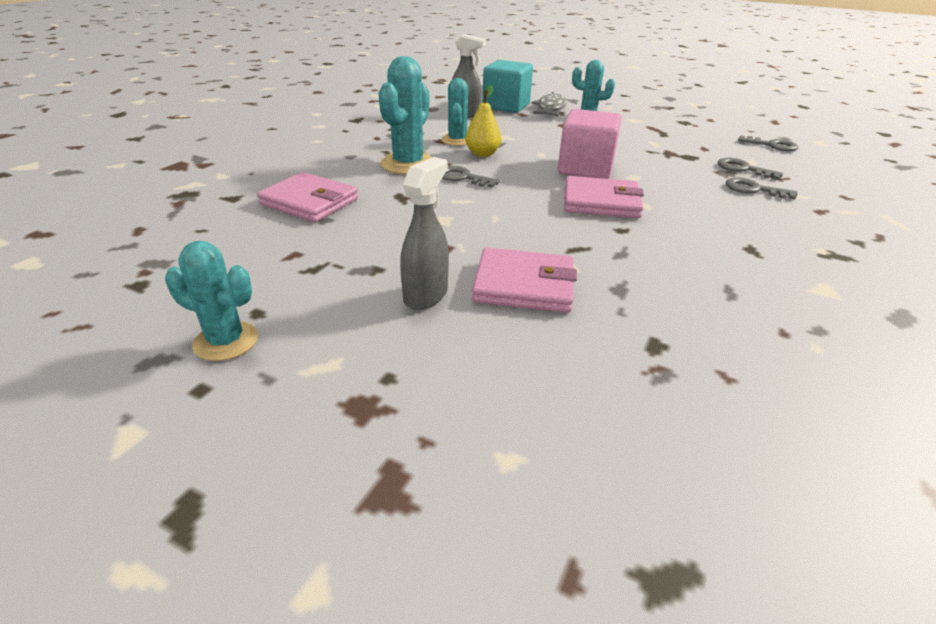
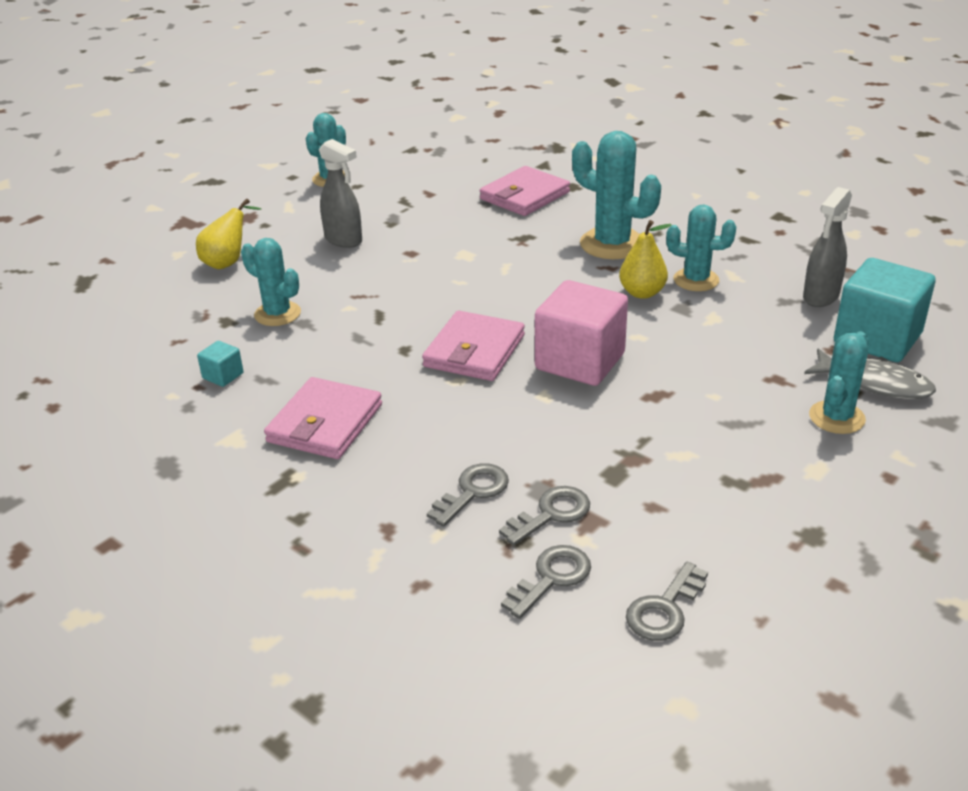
camera: 105 degrees right, 0 degrees up
grey key [443,166,500,188] -> grey key moved to [501,545,591,619]
pink wallet [472,248,577,313] -> pink wallet moved to [264,377,382,459]
none -> yellow pear [196,199,261,269]
none -> turquoise cube [197,341,244,387]
none -> turquoise cactus [241,238,301,326]

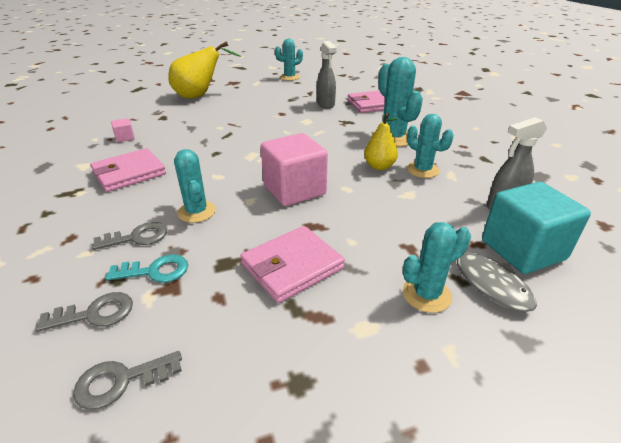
camera: 30 degrees right, 0 degrees up
yellow pear [196,199,261,269] -> yellow pear [168,41,241,99], size x1.69
turquoise cube [197,341,244,387] -> pink cube [111,118,135,142]
turquoise cactus [241,238,301,326] -> turquoise cactus moved to [174,149,216,223]
grey spray bottle [319,139,362,248] -> grey spray bottle moved to [317,41,337,108]
pink wallet [422,311,525,381] -> pink wallet moved to [241,226,345,303]
grey key [499,486,590,546] -> turquoise key [105,254,188,283]

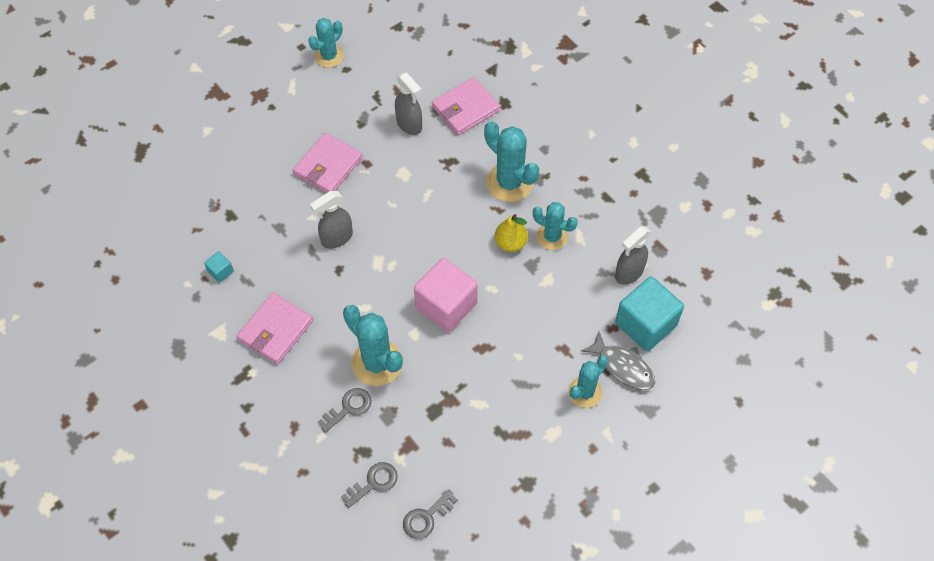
camera: 20 degrees left, 25 degrees up
turquoise key [105,254,188,283] -> none
pink cube [111,118,135,142] -> turquoise cube [204,251,234,283]
yellow pear [168,41,241,99] -> none
turquoise cactus [174,149,216,223] -> turquoise cactus [343,305,403,386], size x1.53
pink wallet [241,226,345,303] -> pink wallet moved to [293,133,363,193]
none -> grey spray bottle [310,191,353,249]

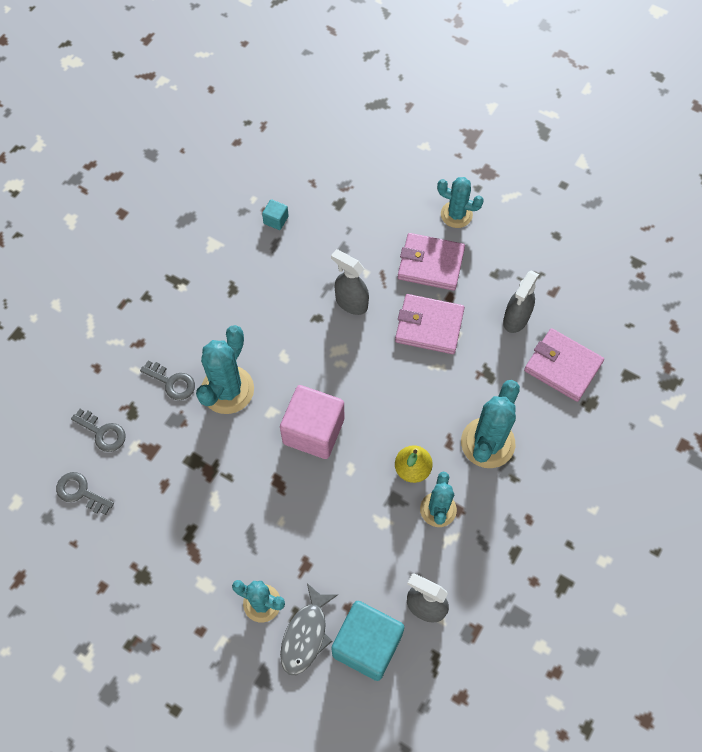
camera: 70 degrees right, 5 degrees up
pink wallet [237,293,313,364] -> pink wallet moved to [395,294,465,354]
turquoise cactus [308,18,344,68] -> turquoise cactus moved to [437,177,484,228]

